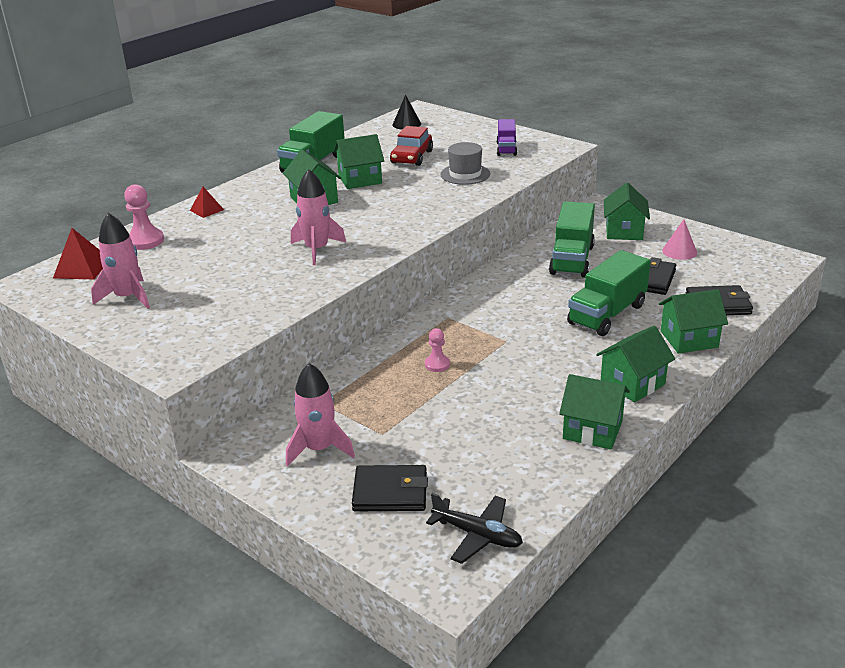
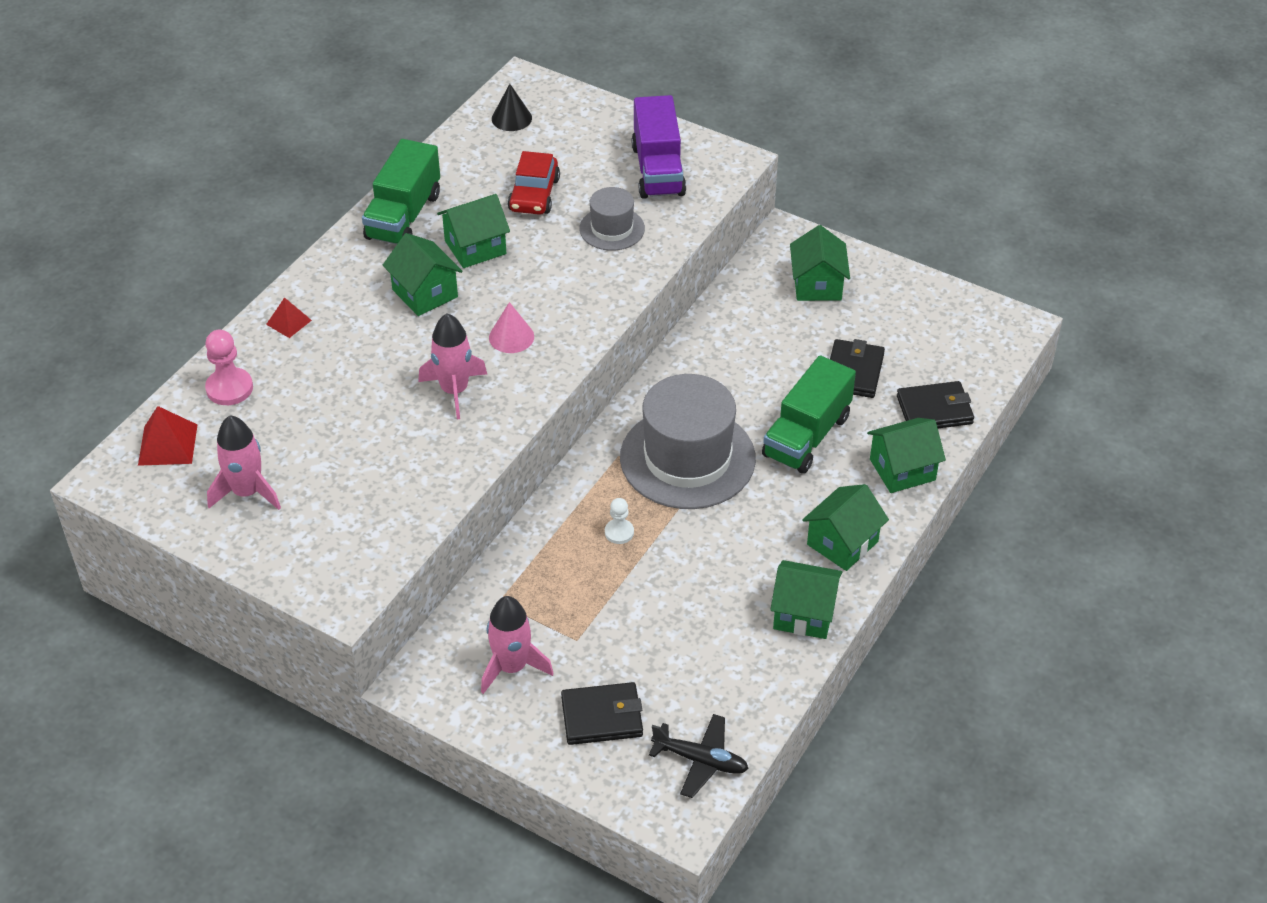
camera: 10 degrees left, 15 degrees up
pink pawn [425,328,450,372] -> white pawn [605,498,634,544]
purple truck [496,119,517,156] -> purple truck [632,95,686,199], size x1.72
green truck [549,201,595,278] -> none
pink cone [662,219,697,260] -> pink cone moved to [489,302,534,353]
none -> grey hat [620,374,756,509]

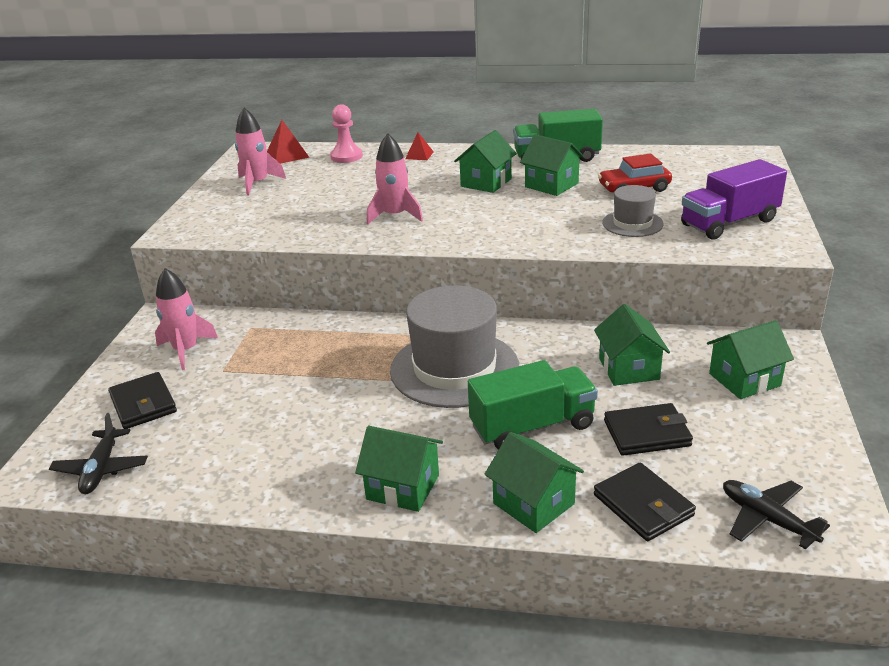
camera: 70 degrees right, 15 degrees down
pink cone [489,302,534,353] -> none
black cone [492,84,532,131] -> none
white pawn [605,498,634,544] -> none
green truck [762,356,856,474] -> green truck turned 150 degrees clockwise [468,360,598,450]
green house [770,560,842,639] -> green house moved to [594,304,670,386]
none -> black plane [723,480,830,549]

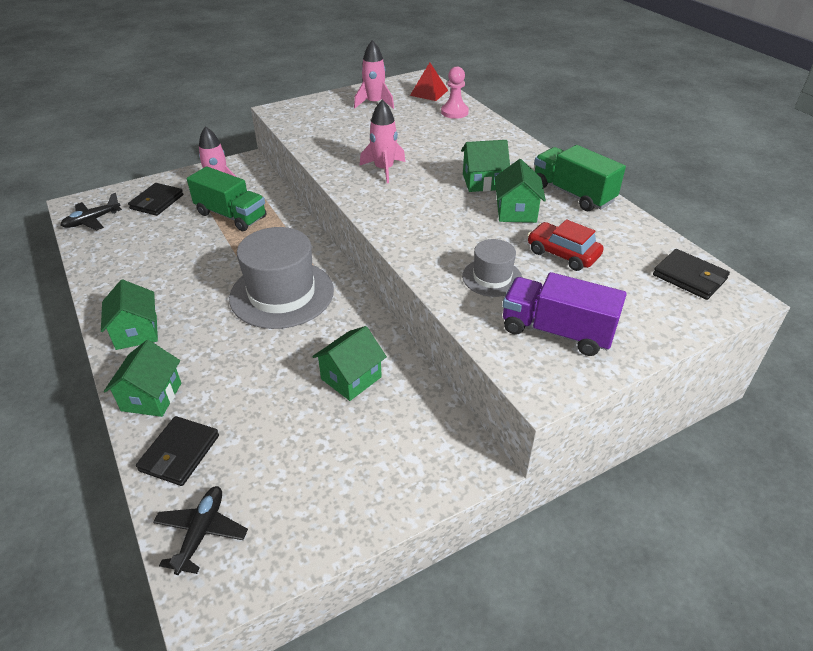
camera: 50 degrees right, 10 degrees up
red pyramid [405,133,434,160] -> none
green truck [468,360,598,450] -> green truck moved to [187,166,266,231]
black wallet [604,403,693,456] -> black wallet moved to [653,249,730,300]
green house [707,320,794,399] -> none

